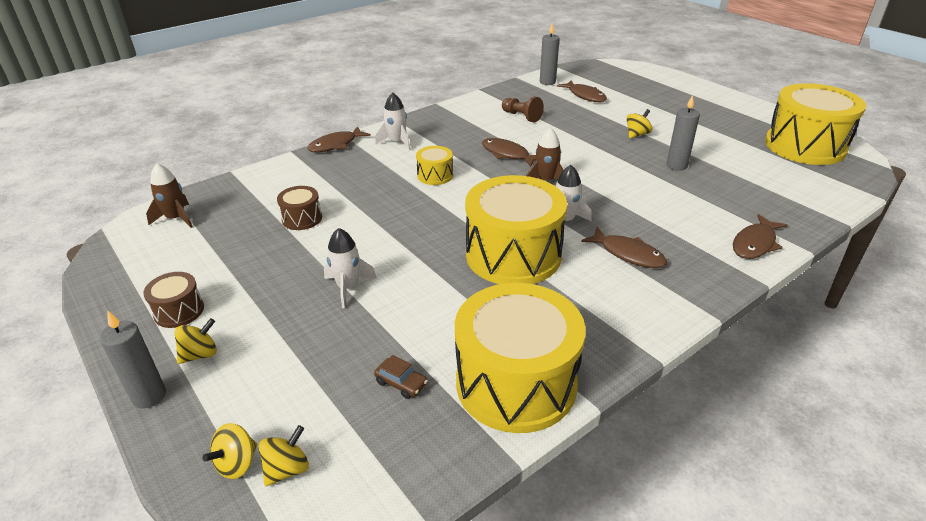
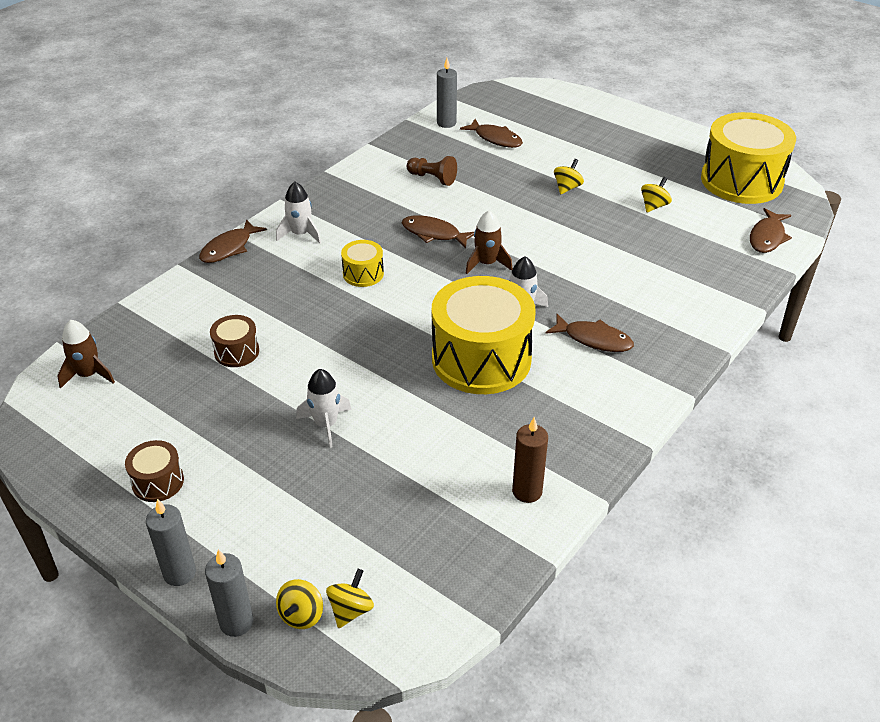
camera: 15 degrees left, 5 degrees up
yellow spinning top [175,318,217,364] -> yellow spinning top moved to [641,177,672,212]
brown car [374,355,428,399] -> none
yellow drum [455,283,586,433] -> brown candle [512,417,548,503]
grey candle [666,95,700,171] -> grey candle moved to [205,549,253,637]
brown fish [733,214,787,259] -> brown fish moved to [750,208,792,253]

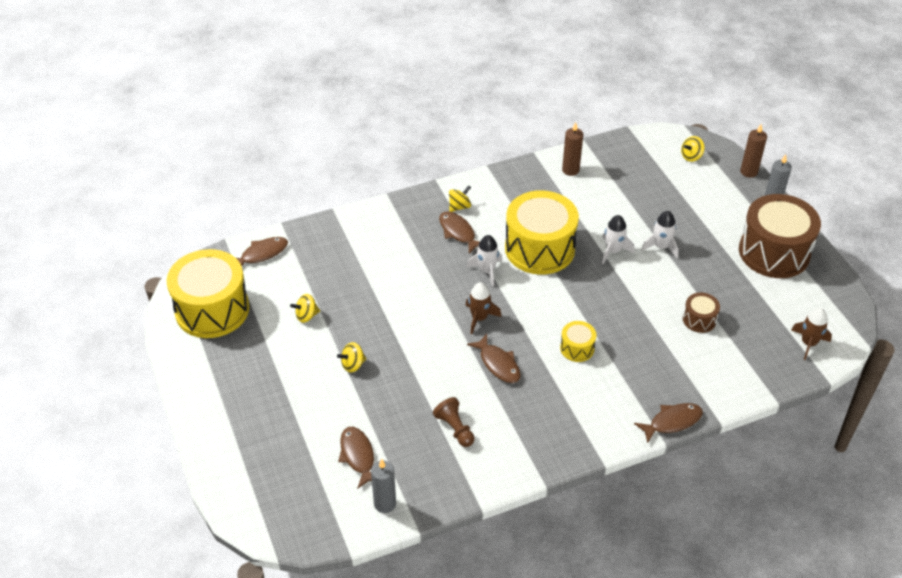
camera: 150 degrees left, 5 degrees up
brown drum [125,440,184,502] -> brown drum [739,194,821,278], size x2.21
grey candle [205,549,253,637] -> brown candle [740,124,767,178]
white rocket [276,182,321,243] -> white rocket moved to [602,215,634,264]
yellow spinning top [276,579,323,629] -> yellow spinning top moved to [449,185,471,212]

